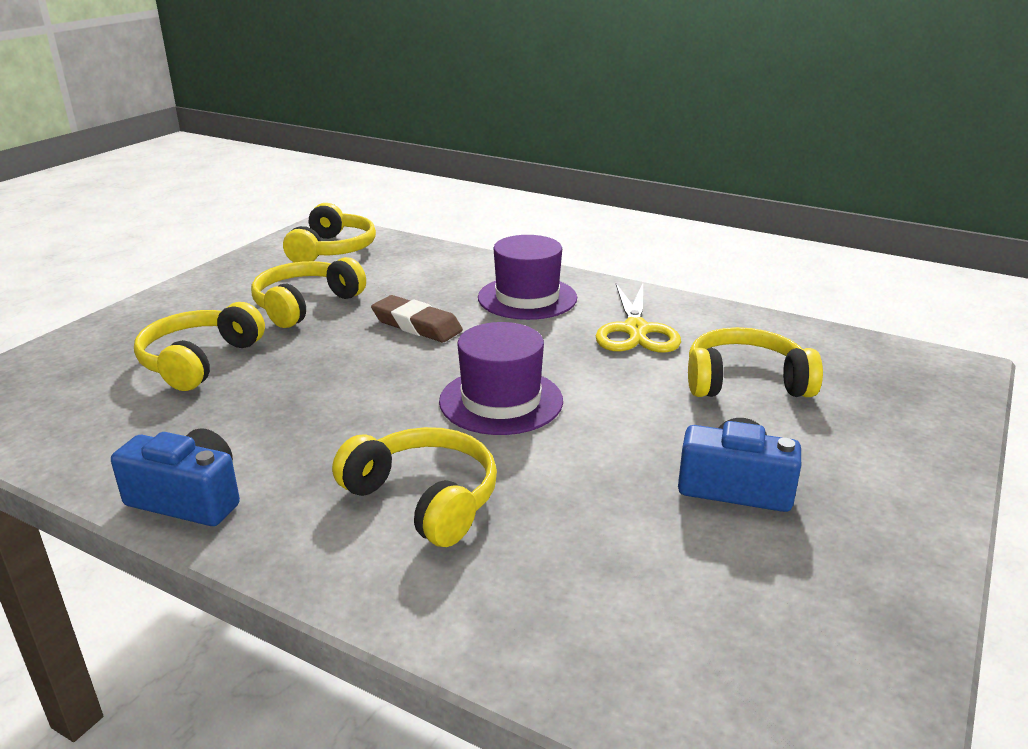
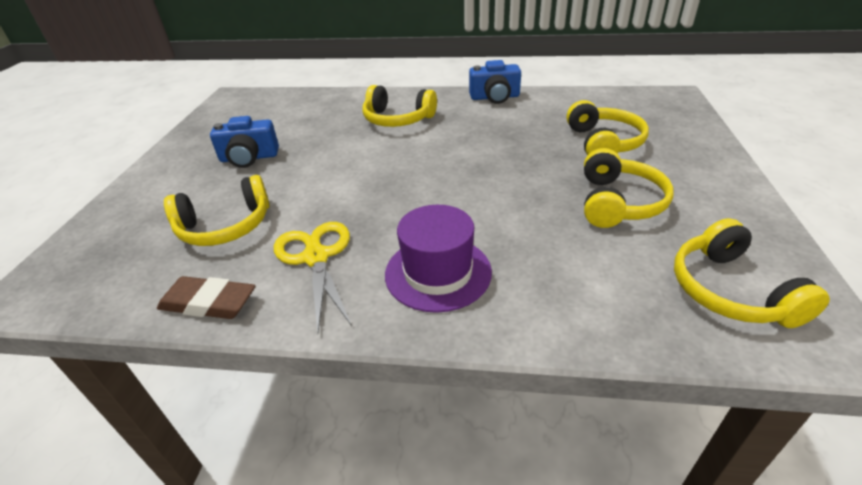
camera: 160 degrees right, 10 degrees up
brown eraser [371,295,463,342] -> brown eraser moved to [157,276,255,319]
purple hat [439,322,563,435] -> none

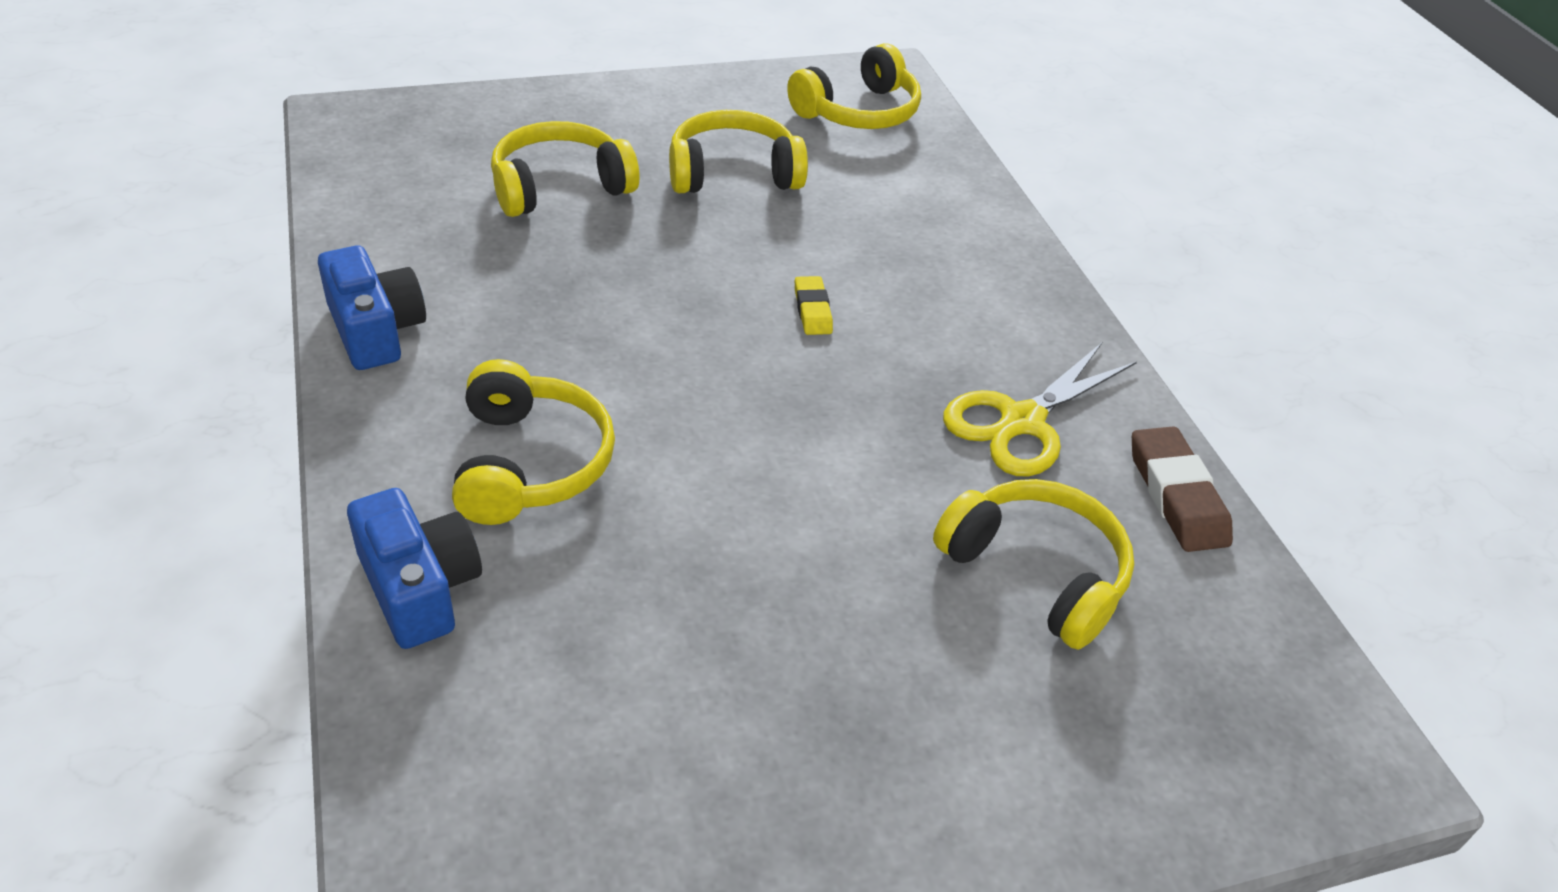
camera: 120 degrees left, 5 degrees up
blue camera [210,116,279,168] -> blue camera moved to [347,488,482,649]
purple hat [385,205,492,313] -> none
none -> yellow eraser [795,276,833,335]

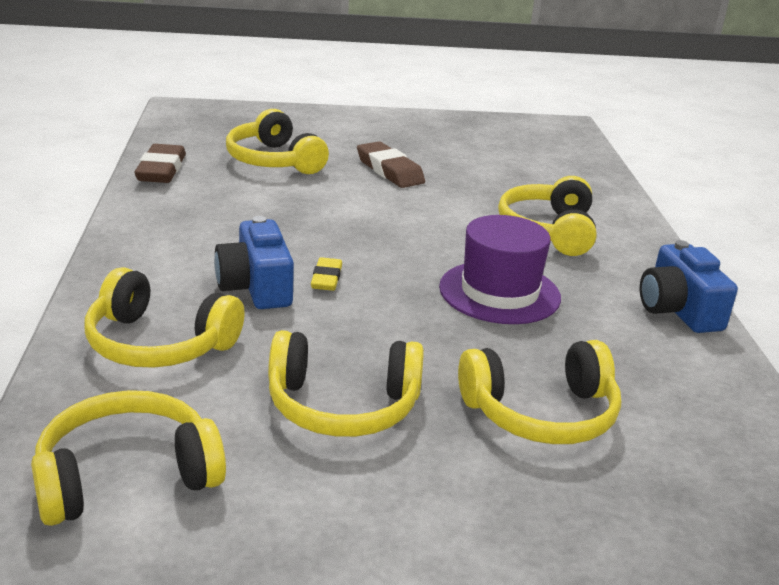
camera: 165 degrees left, 15 degrees down
blue camera [347,488,482,649] -> blue camera moved to [214,216,294,309]
yellow scissors [943,343,1137,477] -> none
none -> yellow headphones [84,267,245,368]
none -> brown eraser [357,141,425,188]
none -> purple hat [439,215,561,324]

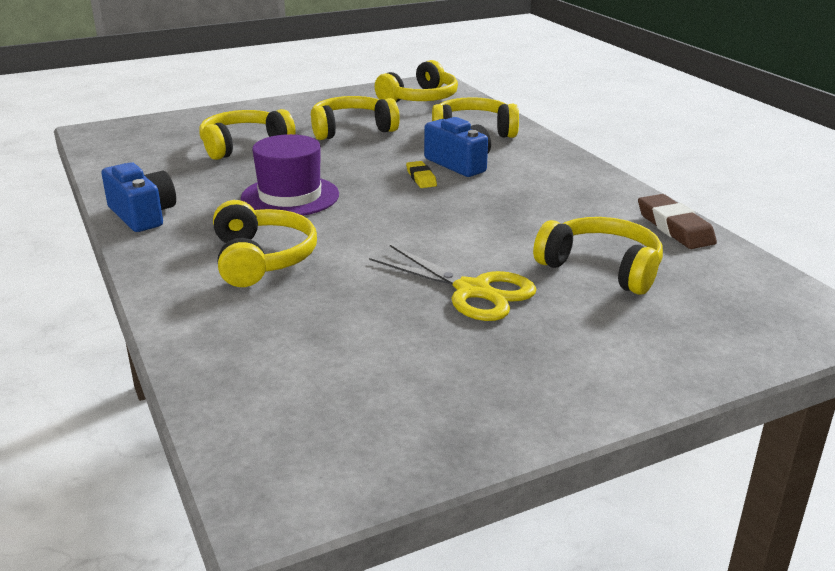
camera: 160 degrees right, 0 degrees up
brown eraser [357,141,425,188] -> yellow scissors [369,245,536,321]

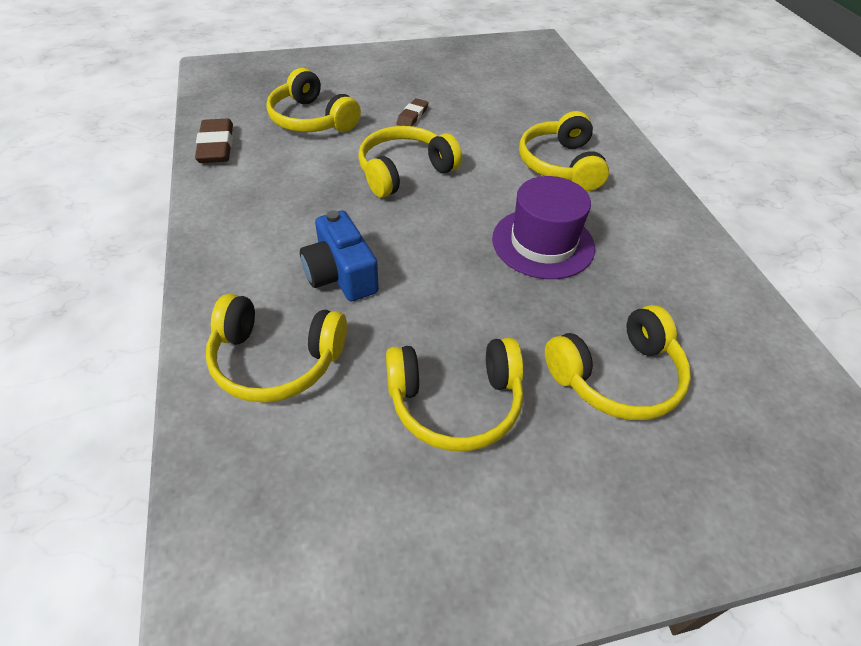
camera: 170 degrees left, 20 degrees up
blue camera [101,162,176,232] -> none
yellow scissors [369,245,536,321] -> brown eraser [397,98,429,126]
yellow headphones [375,60,458,102] -> yellow headphones moved to [358,126,462,198]
yellow eraser [406,161,437,188] -> none

